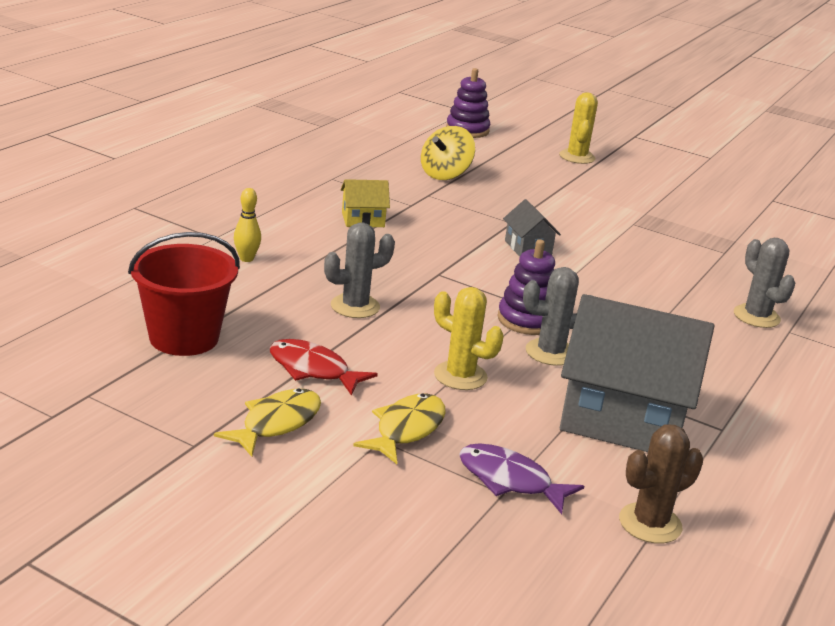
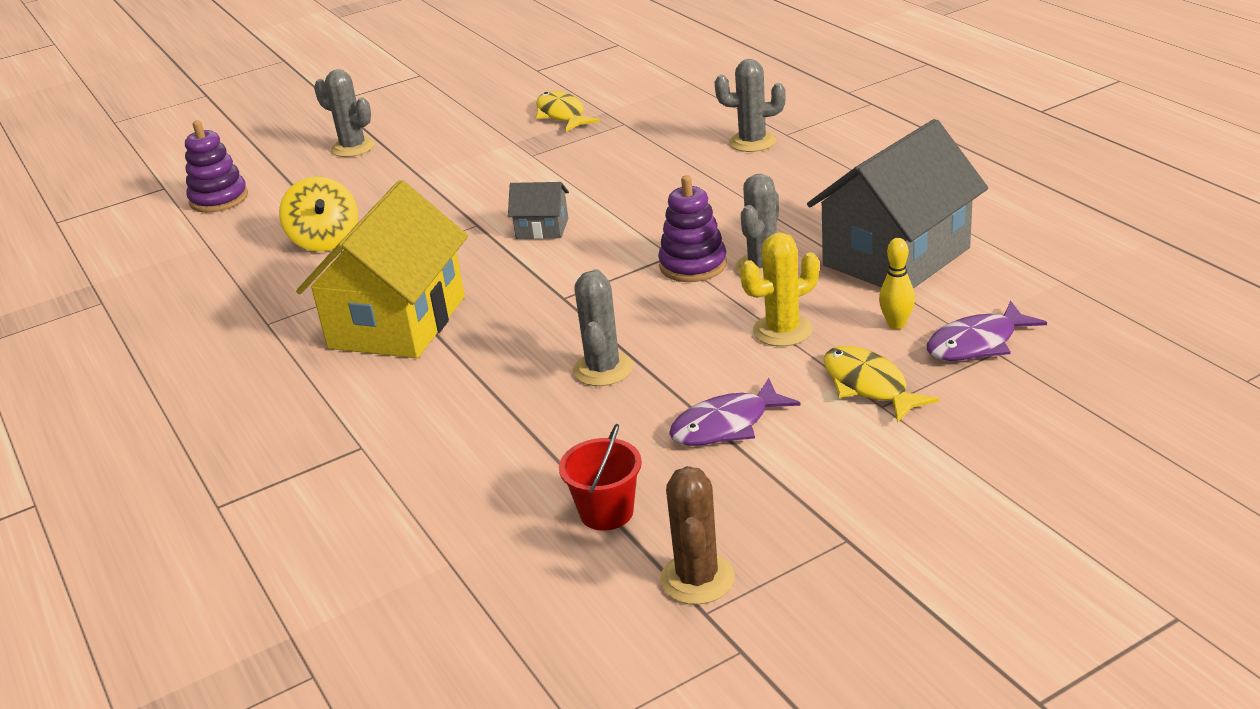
camera: 55 degrees left, 5 degrees up
red bucket [128,232,240,356] -> red bucket [559,424,642,531], size x0.60
yellow fish [214,388,321,457] -> yellow fish moved to [536,91,600,132]
yellow bowling pin [234,188,261,262] -> yellow bowling pin moved to [879,238,915,329]
red fish [270,339,378,396] -> purple fish [669,378,801,446]
yellow house [341,179,390,227] -> yellow house [296,180,468,358], size x2.24
yellow cactus [559,92,598,164] -> grey cactus [314,69,375,157]
brown cactus [619,425,703,544] -> brown cactus moved to [660,466,735,605]

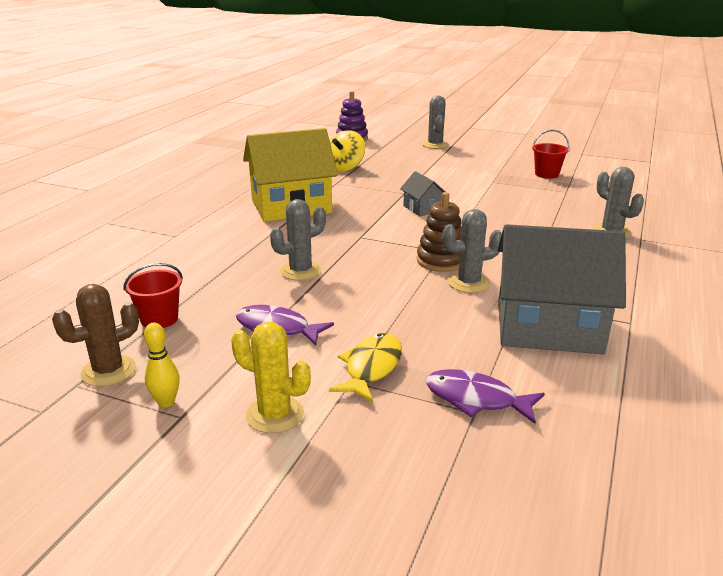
camera: 50 degrees right, 5 degrees down
yellow fish [536,91,600,132] -> red bucket [532,130,570,179]
purple stacking toy [658,175,727,282] -> brown stacking toy [417,192,462,272]
yellow cactus [740,232,819,347] -> yellow cactus moved to [231,322,311,433]
yellow bowling pin [879,238,915,329] -> yellow bowling pin moved to [144,323,180,407]

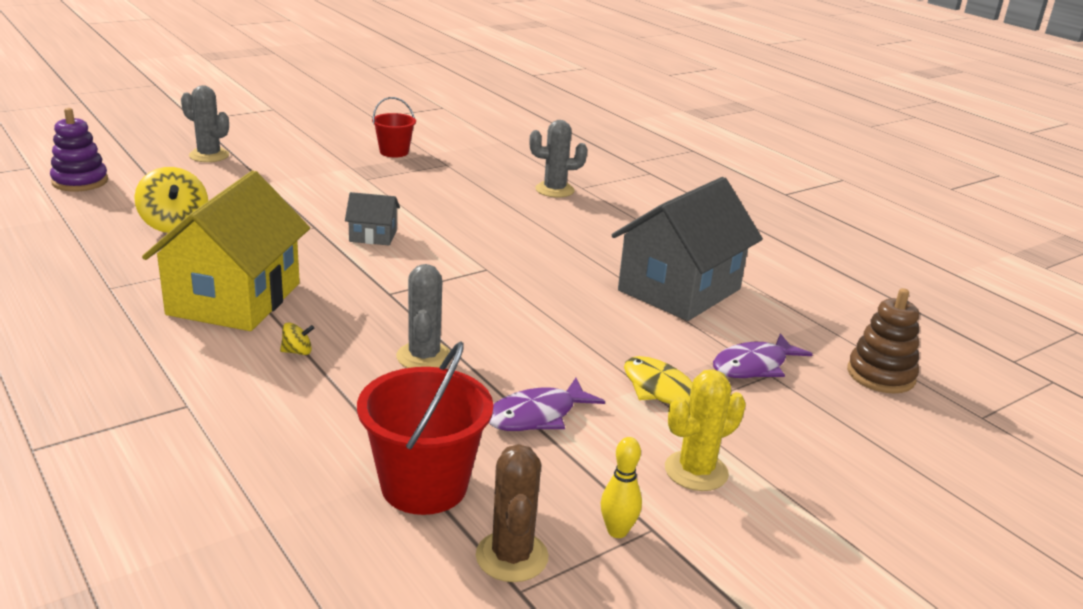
camera: 60 degrees left, 0 degrees up
red bucket [123,263,183,328] -> red bucket [357,341,493,515], size x1.66
brown stacking toy [417,192,462,272] -> brown stacking toy moved to [847,288,919,393]
grey cactus [442,209,502,293] -> none
none -> yellow spinning top [280,322,314,355]

